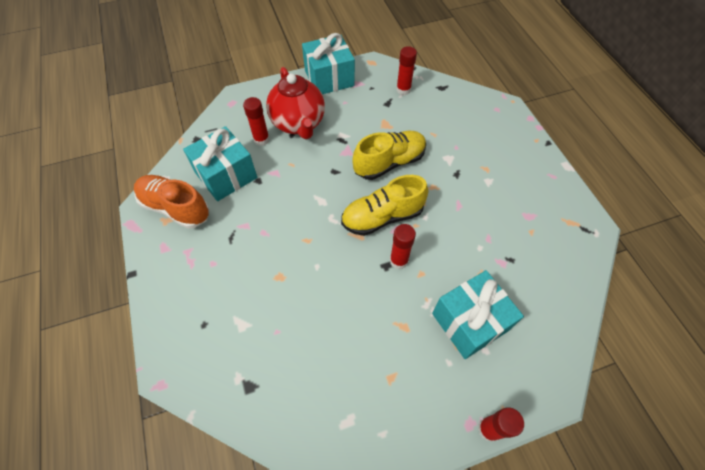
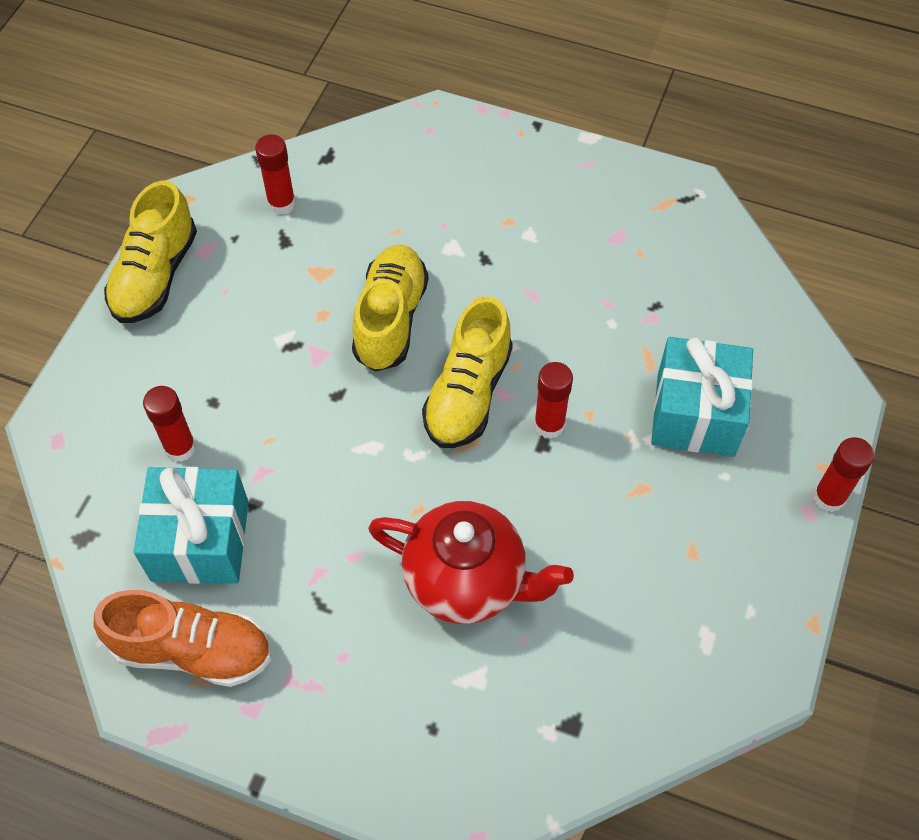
camera: 50 degrees left, 0 degrees up
orange shoe [134,175,210,229] -> orange shoe turned 150 degrees counterclockwise [93,590,271,687]
red teapot [266,67,325,139] -> red teapot moved to [368,501,574,624]
turquoise gift [302,33,355,94] -> yellow shoe [104,181,197,323]

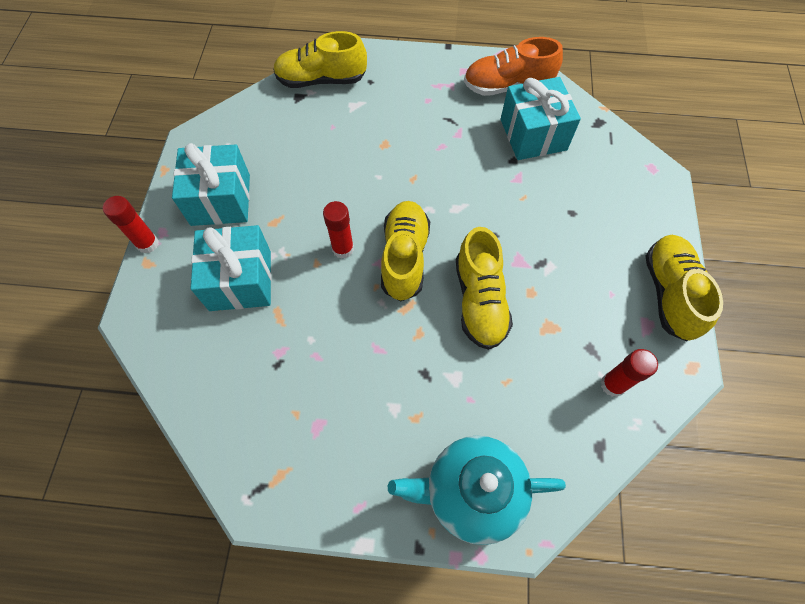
camera: 165 degrees right, 5 degrees up
red glue stick [143,386,196,462] -> none
red teapot [368,501,574,624] -> none
none -> turquoise gift [172,143,250,226]
none -> yellow shoe [273,31,367,88]
none -> turquoise teapot [388,435,566,545]

